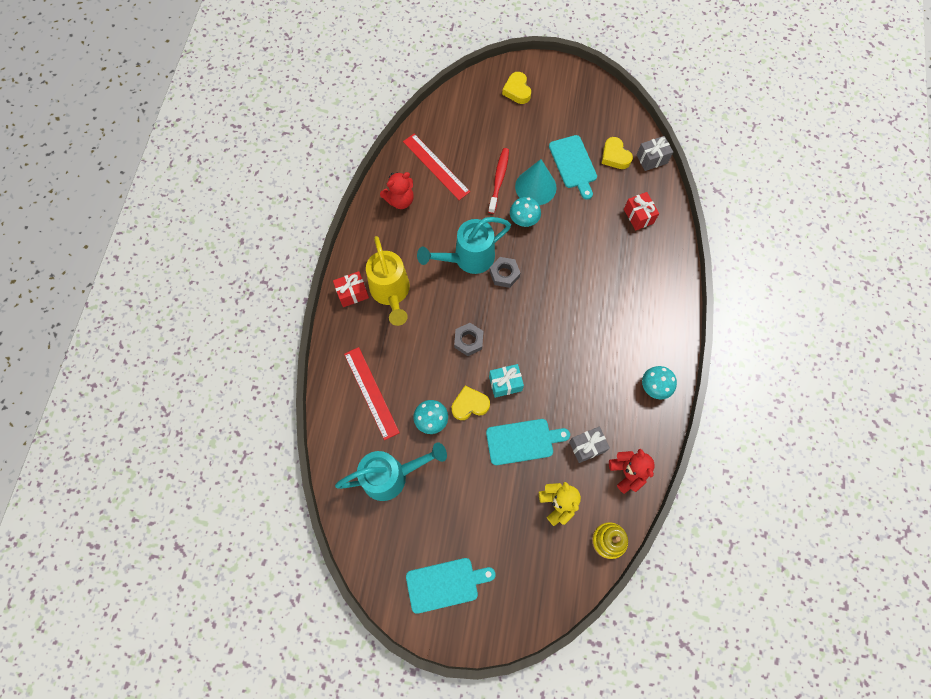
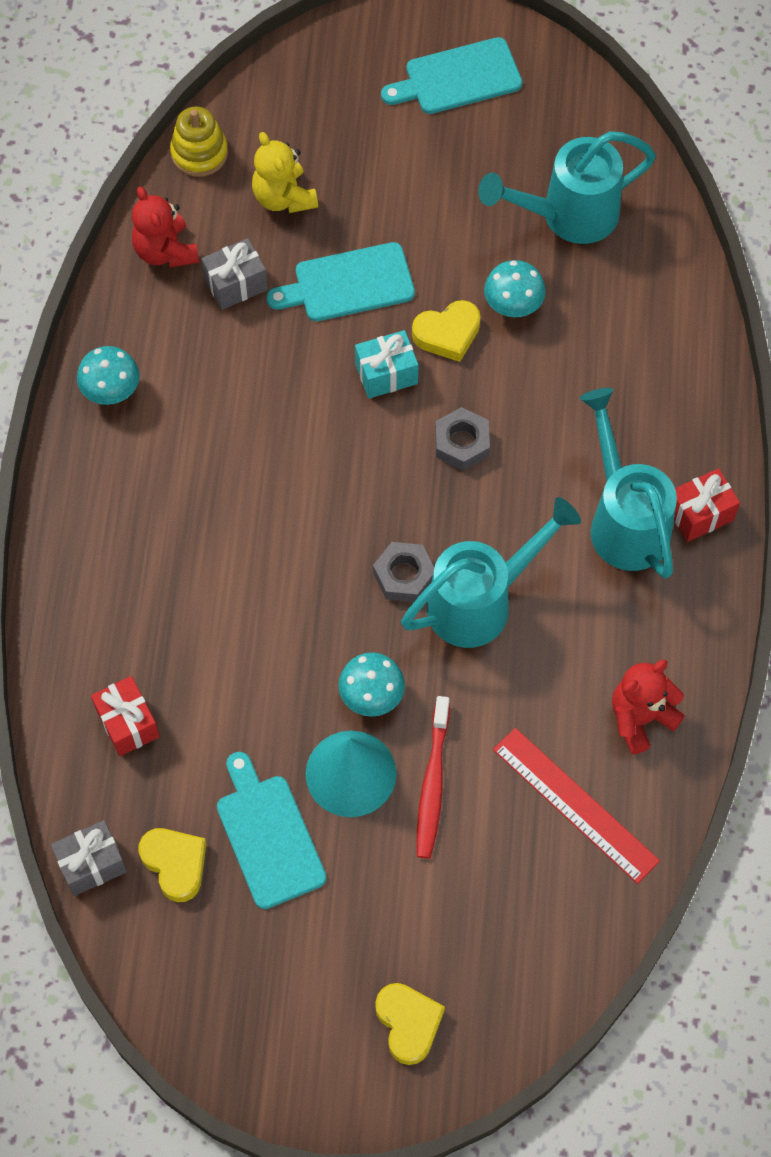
camera: 175 degrees right, 5 degrees down
red ruler [344,347,400,440] -> none
yellow watering can [366,236,410,326] -> turquoise watering can [580,388,677,578]

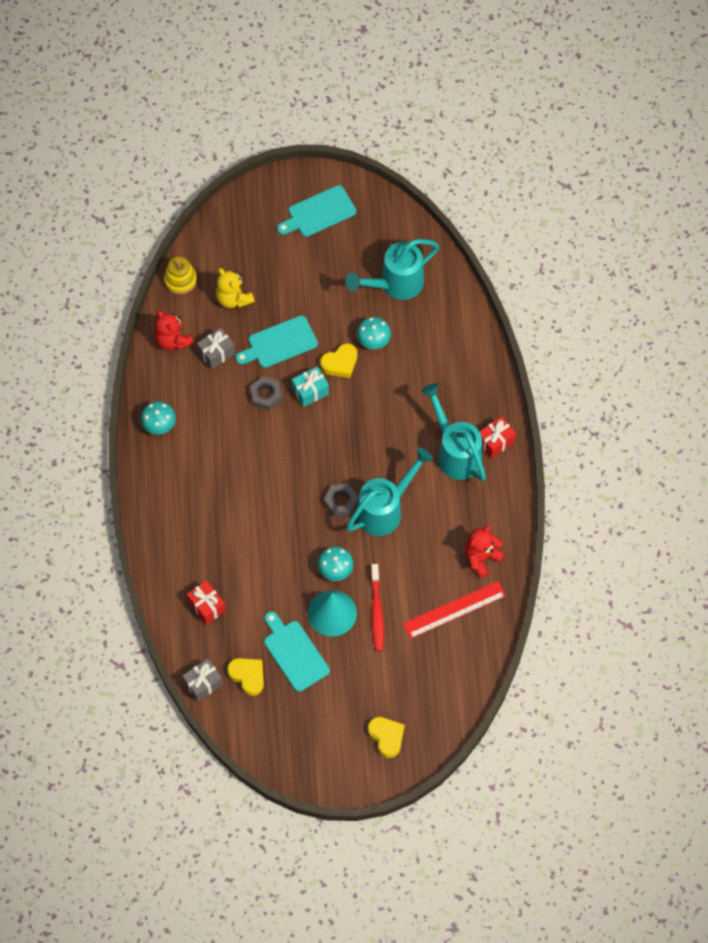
camera: 10 degrees left, 0 degrees up
grey nut [435,407,490,470] -> grey nut moved to [250,376,282,411]
red ruler [493,728,660,884] -> red ruler turned 60 degrees counterclockwise [403,581,506,639]

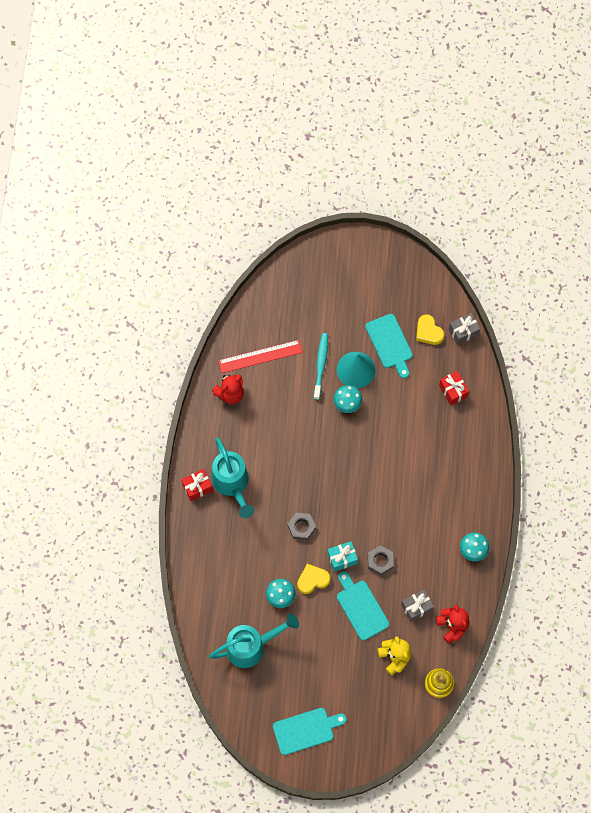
camera: 170 degrees left, 5 degrees up
turquoise cutting board [235,315,318,368] -> turquoise cutting board turned 105 degrees counterclockwise [337,571,389,640]
grey nut [324,484,358,517] -> grey nut moved to [287,513,316,540]
turquoise watering can [346,447,433,536] -> none
yellow heart [368,717,404,758] -> none
red toothbrush [371,564,384,651] -> turquoise toothbrush [314,333,328,400]

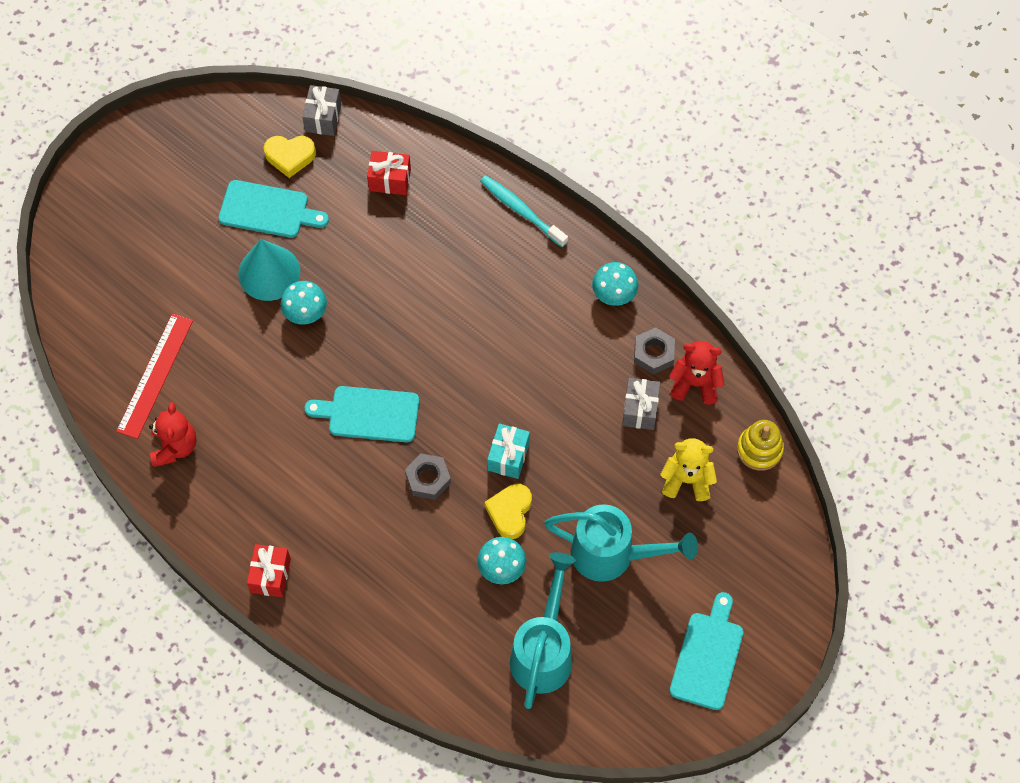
camera: 55 degrees left, 5 degrees down
turquoise watering can [212,437,254,518] -> turquoise watering can moved to [544,504,698,582]
turquoise toothbrush [314,333,328,400] -> turquoise toothbrush moved to [480,175,568,247]
turquoise cutting board [337,571,389,640] -> turquoise cutting board moved to [305,386,419,443]
grey nut [368,545,394,575] -> grey nut moved to [634,327,675,374]

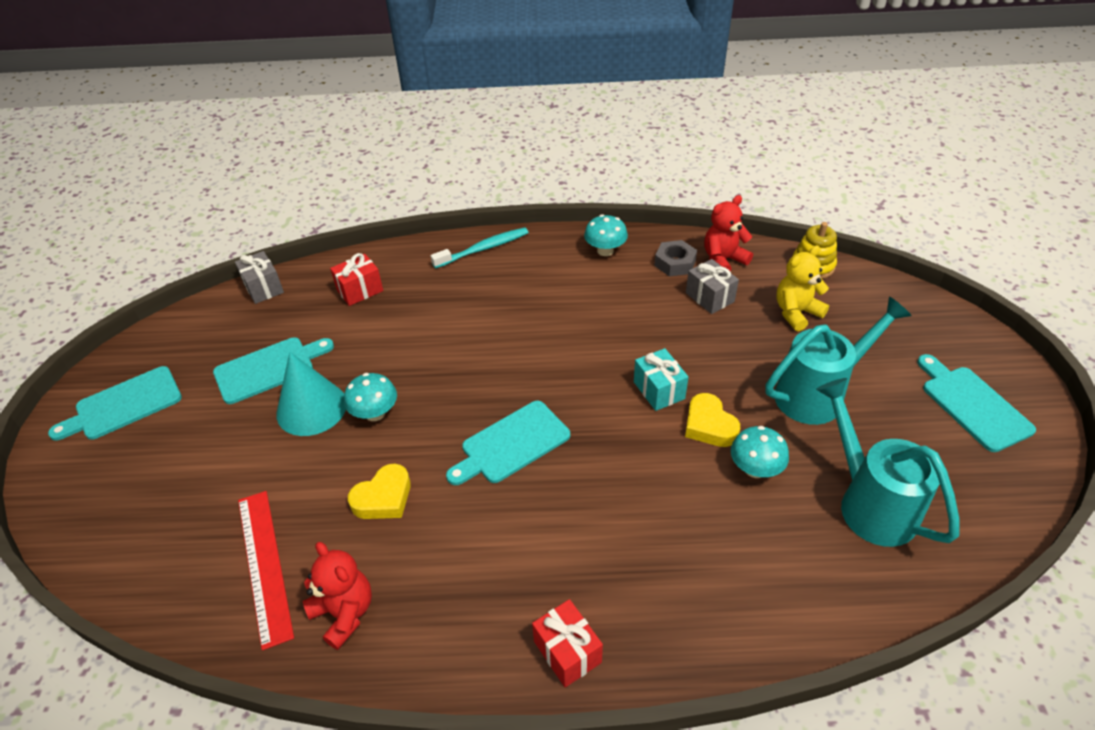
camera: 40 degrees left, 20 degrees down
yellow heart [264,136,316,178] -> yellow heart moved to [348,464,411,519]
grey nut [405,453,451,500] -> none
turquoise toothbrush [480,175,568,247] -> turquoise toothbrush turned 150 degrees clockwise [431,227,529,269]
none -> turquoise cutting board [48,366,182,441]

